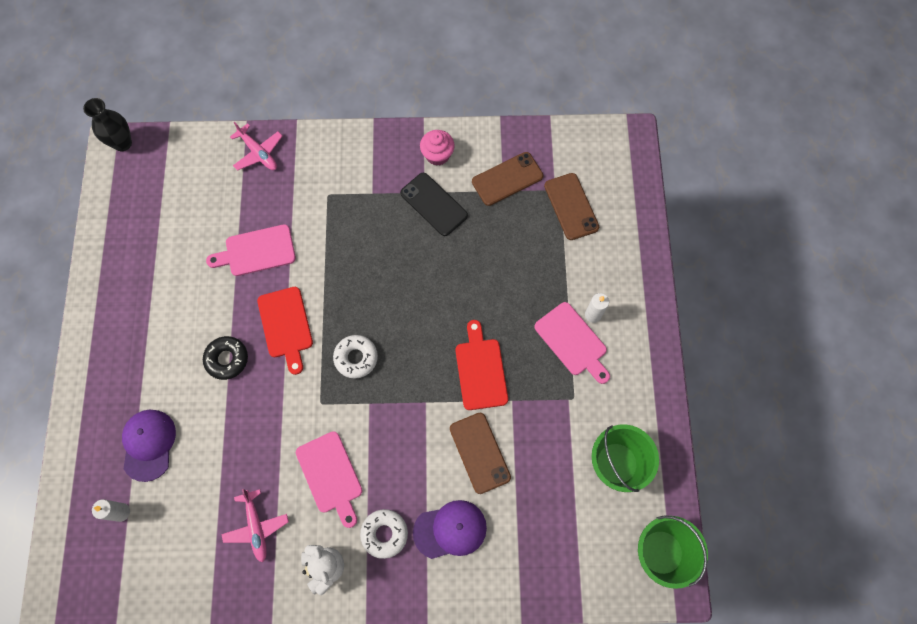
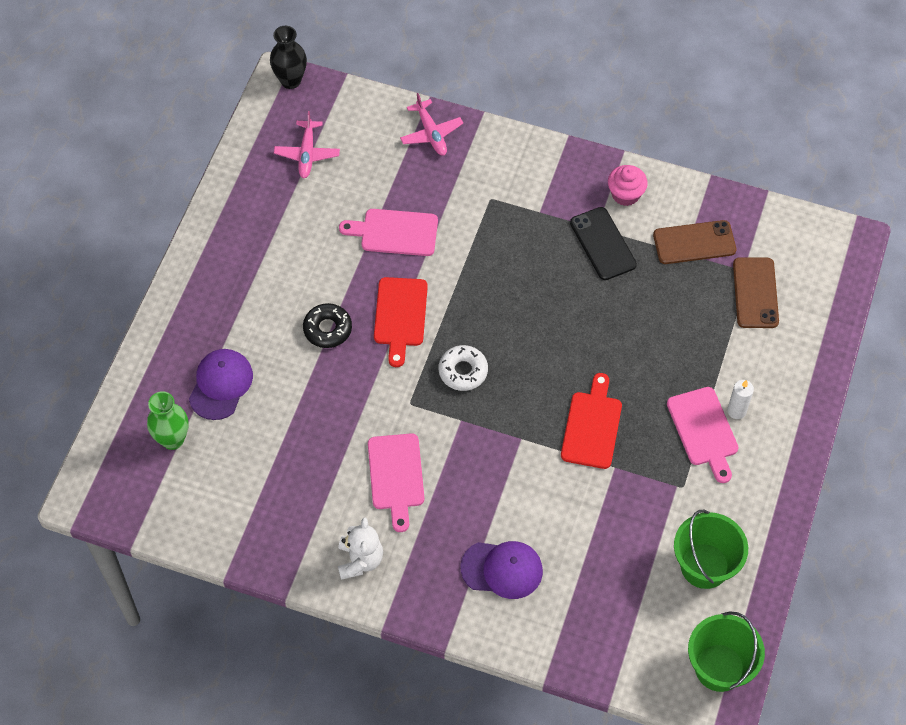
camera: 20 degrees right, 10 degrees down
white candle [92,499,130,522] -> green vase [147,391,188,450]
pink plane [221,489,289,562] -> pink plane moved to [274,111,340,178]
white donut [360,509,408,559] -> none
brown phone [450,413,511,494] -> none

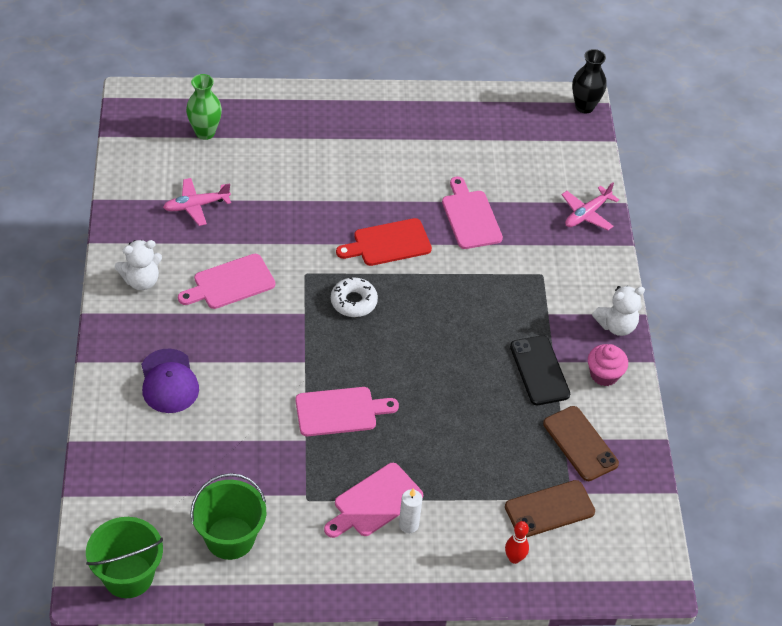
camera: 65 degrees right, 10 degrees down
purple cap [189,349,253,420] -> none
pink plane [274,111,340,178] -> pink plane moved to [163,178,231,226]
black donut [303,303,352,348] -> none
red cutting board [561,373,622,469] -> pink cutting board [296,387,399,436]
black phone [570,207,637,280] -> black phone turned 60 degrees counterclockwise [510,335,570,405]
none -> red bowling pin [505,521,529,564]
none -> white teddy bear [592,286,645,336]

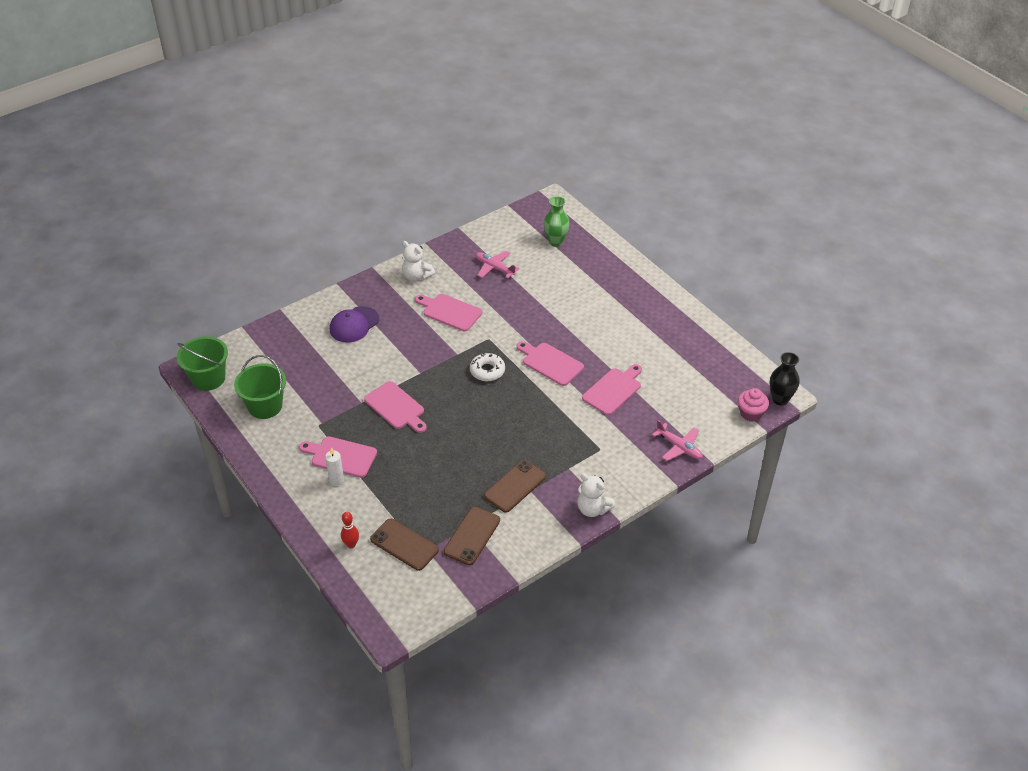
camera: 60 degrees right, 5 degrees down
red cutting board [336,218,432,266] -> pink cutting board [517,341,584,386]
black phone [510,335,570,405] -> brown phone [484,460,546,513]
pink plane [562,182,619,230] -> pink plane turned 150 degrees counterclockwise [652,420,703,461]
pink cupcake [588,344,628,386] -> pink cupcake moved to [738,388,769,422]

